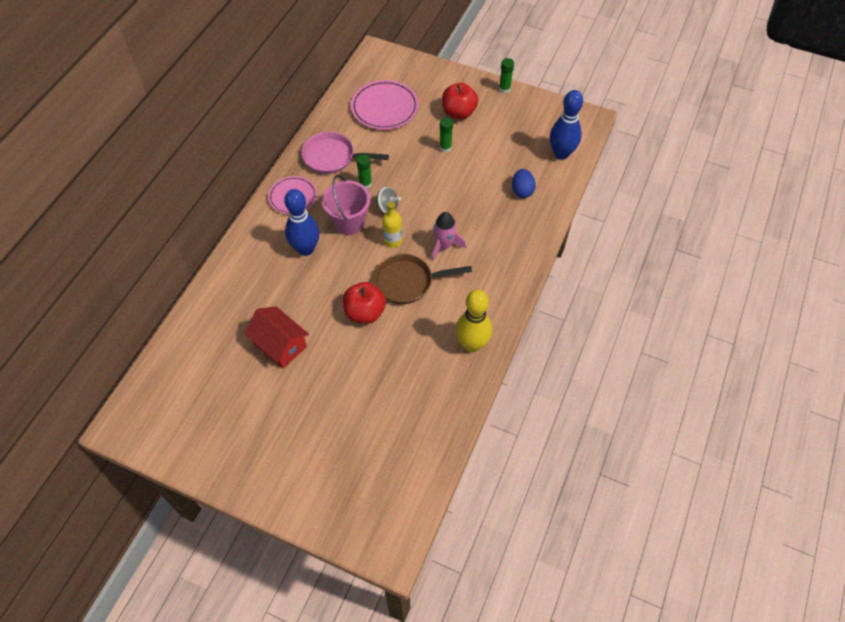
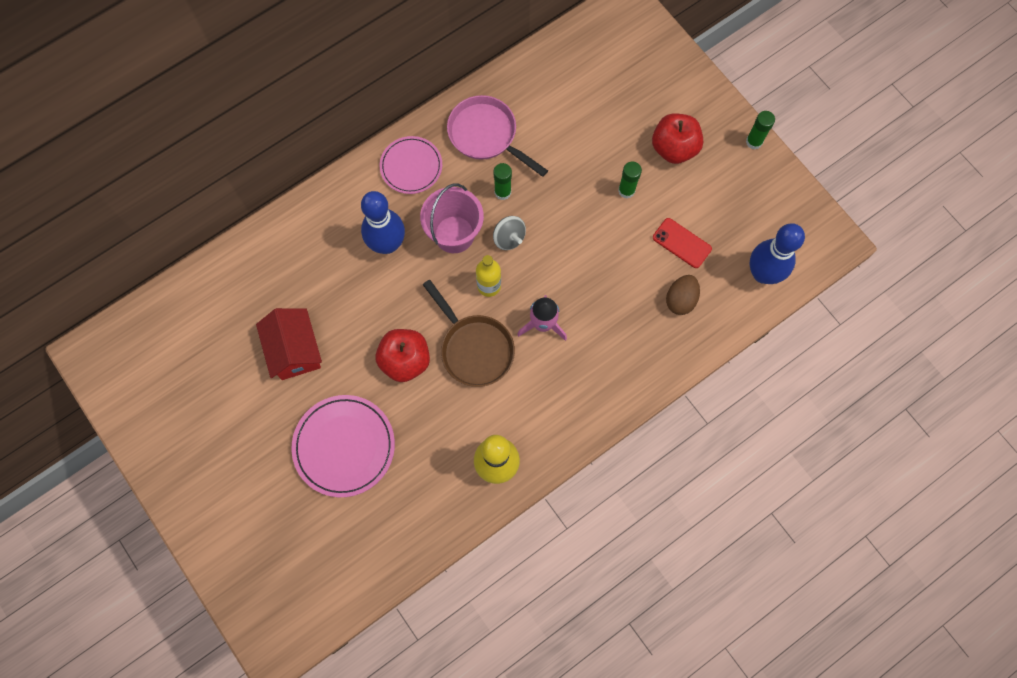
camera: 30 degrees right, 15 degrees up
pink plate [351,80,419,130] -> pink plate moved to [292,395,395,497]
brown pan [374,254,472,304] -> brown pan turned 150 degrees counterclockwise [423,280,515,387]
blue egg [512,169,536,198] -> brown egg [666,275,700,315]
none -> red phone [653,218,712,268]

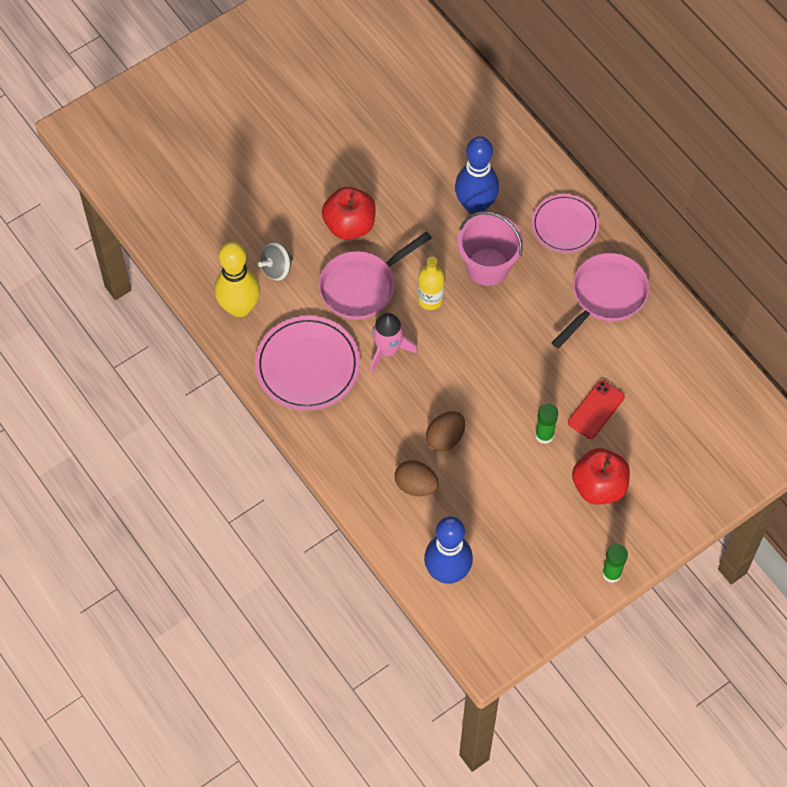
camera: 90 degrees right, 10 degrees down
red house [256,308,322,380] -> none
pink plate [292,395,395,497] -> pink plate moved to [255,316,360,411]
brown pan [423,280,515,387] -> pink pan [319,231,432,320]
grey spinning top [493,216,526,250] -> grey spinning top moved to [258,242,293,281]
green glue stick [494,163,512,200] -> none
red phone [653,218,712,268] -> red phone moved to [568,380,625,439]
none -> brown egg [426,411,465,451]

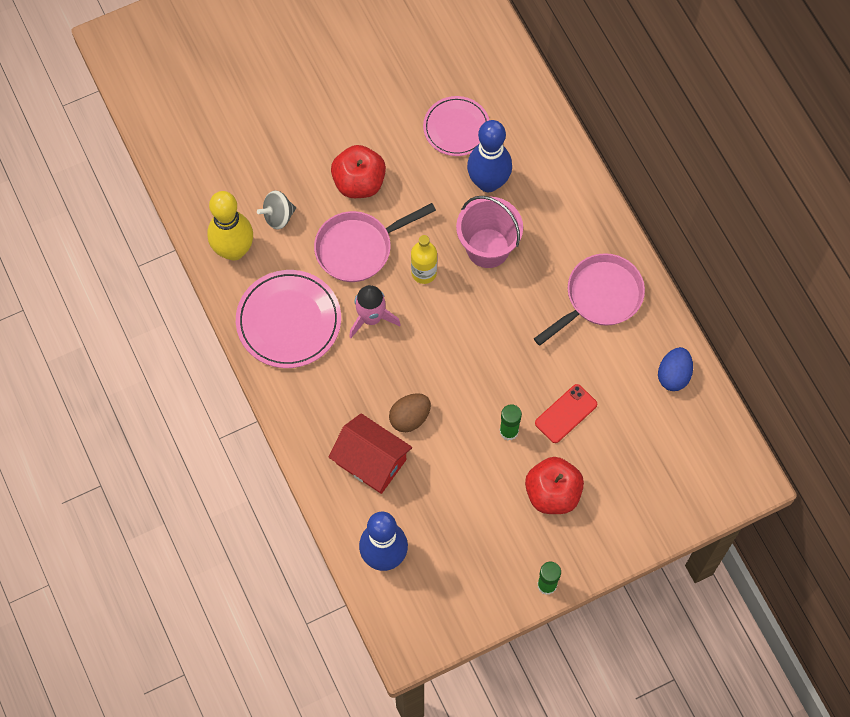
camera: 10 degrees right, 5 degrees up
brown egg [395,460,439,496] -> red house [328,413,412,494]
pink plate [532,194,599,253] -> pink plate moved to [423,96,489,156]
none -> blue egg [658,347,693,391]

